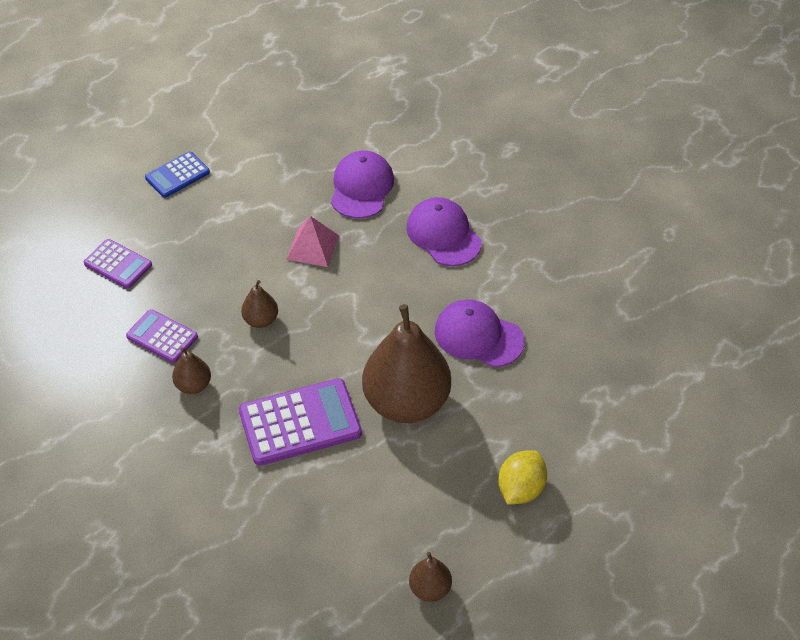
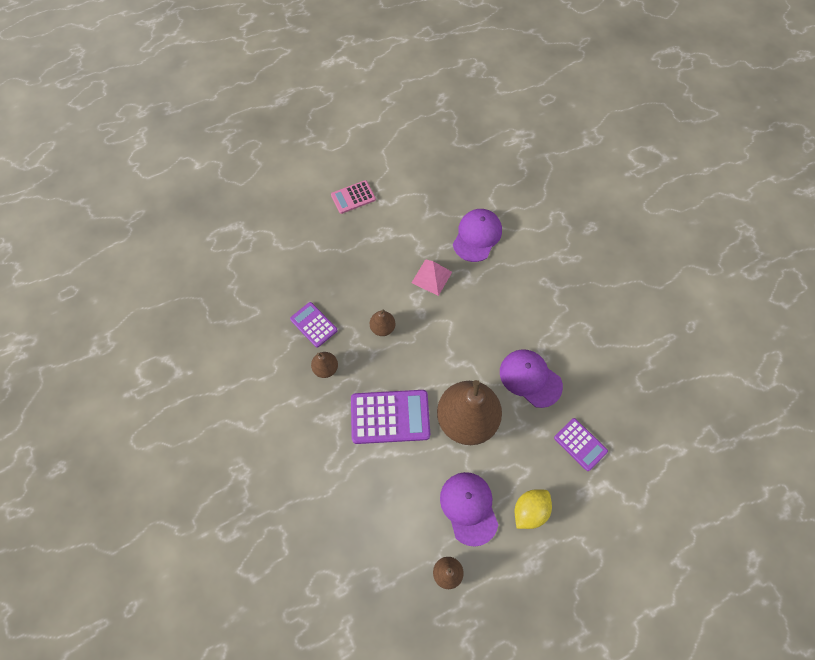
camera: 15 degrees right, 15 degrees up
purple calculator [84,239,152,289] -> purple calculator moved to [554,418,608,471]
blue calculator [145,151,210,198] -> pink calculator [331,180,376,214]
purple cap [406,197,482,266] -> purple cap moved to [440,472,498,547]

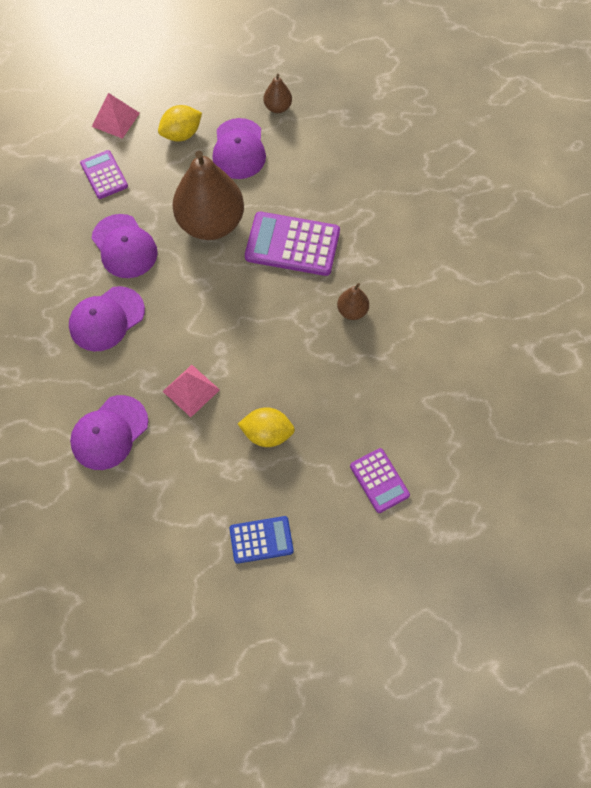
camera: 165 degrees left, 0 degrees up
purple calculator [290,302,338,348] -> purple calculator moved to [350,448,410,513]
pink calculator [331,180,376,214] -> blue calculator [230,516,294,564]
brown pear [370,309,395,336] -> none
none -> purple cap [69,286,145,351]
none -> pink pyramid [92,93,140,139]
none -> yellow lemon [238,407,295,447]

